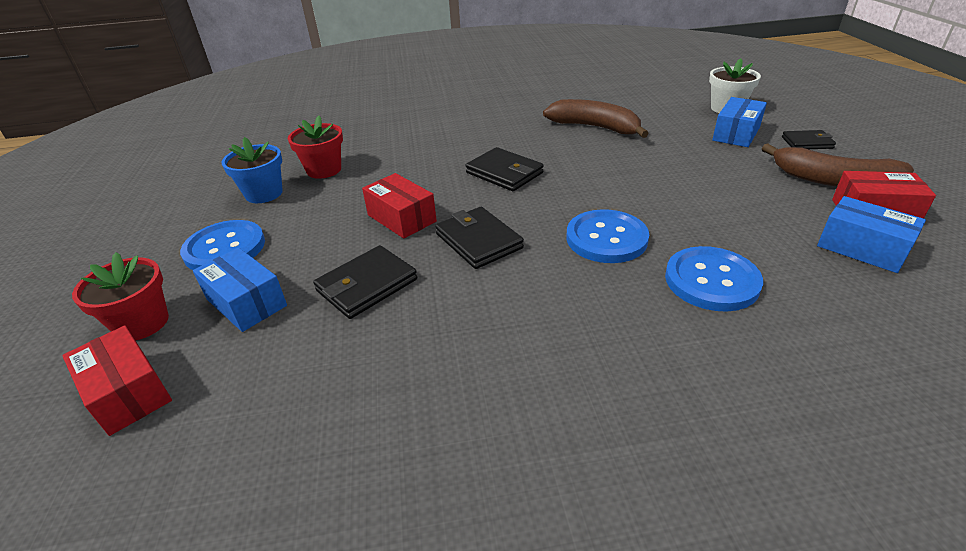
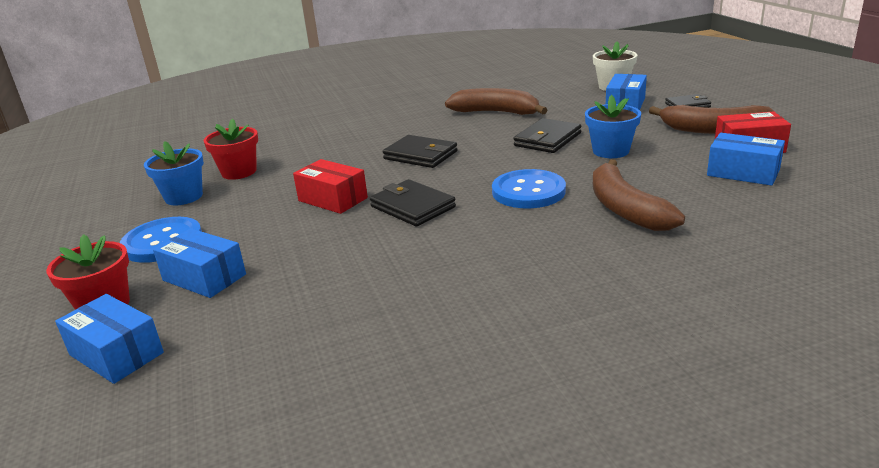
camera: 10 degrees left, 10 degrees down
red box [62,325,172,436] -> blue box [55,294,164,384]
black wallet [313,245,417,319] -> black wallet moved to [513,118,581,153]
blue button [665,246,763,312] -> brown banana [593,159,685,231]
none -> blue flower pot [585,95,641,158]

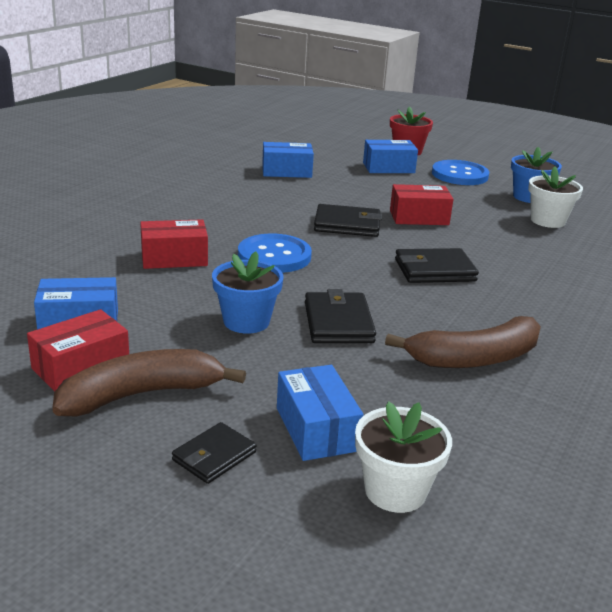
camera: 135 degrees right, 0 degrees up
blue box [55,294,164,384] -> blue box moved to [262,142,314,178]
red flower pot [203,118,258,180] -> white flower pot [528,166,583,228]
brown banana [593,159,685,231] -> red box [140,219,208,269]

